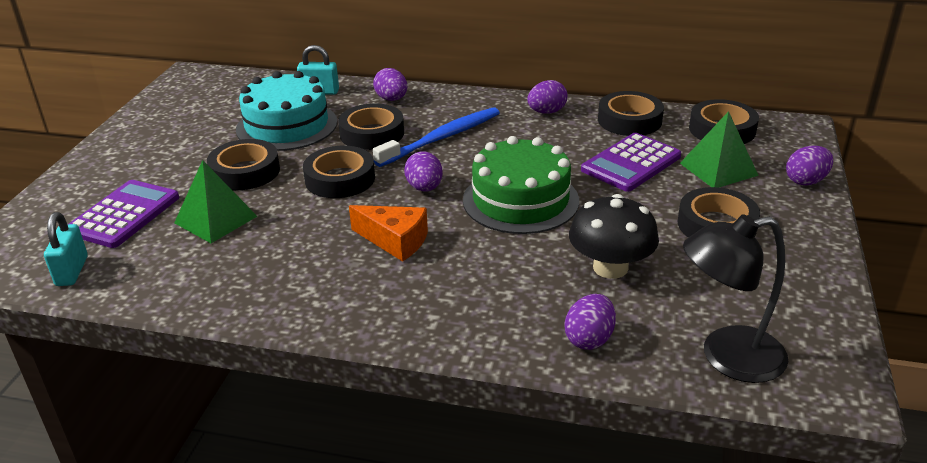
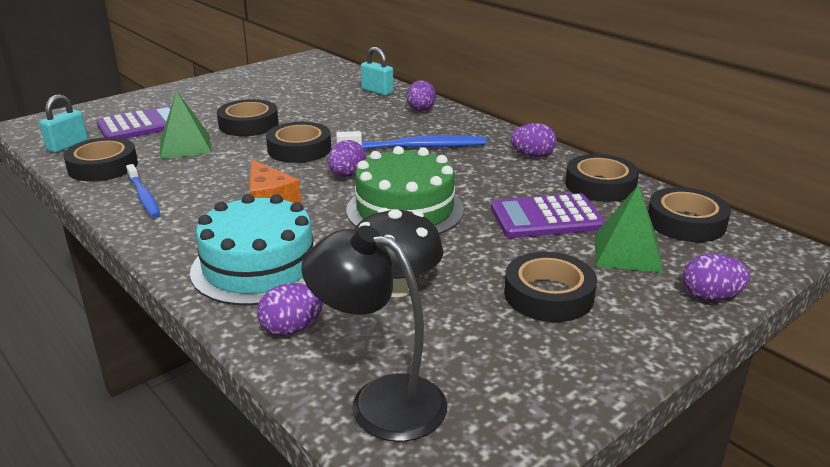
camera: 35 degrees right, 5 degrees down
turquoise cake [236,71,337,151] -> turquoise cake moved to [190,194,316,306]
black tape [338,104,404,150] -> black tape moved to [63,137,138,182]
none -> blue toothbrush [126,164,160,217]

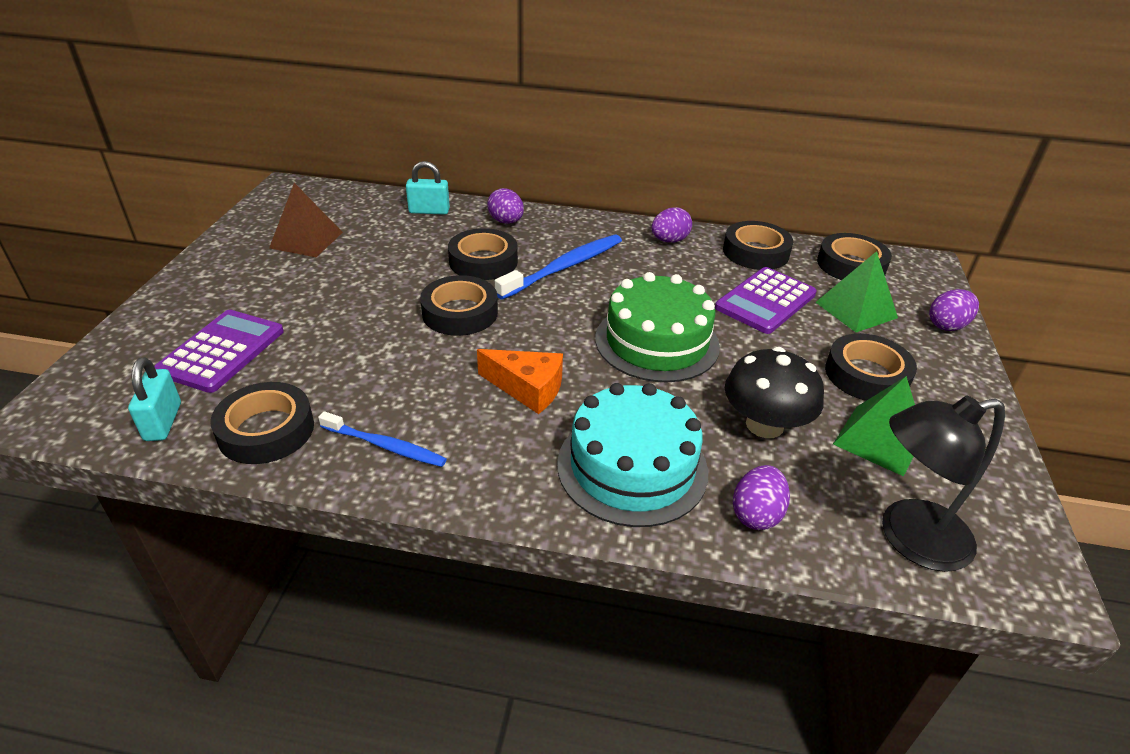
camera: 40 degrees left, 10 degrees up
green pyramid [160,90,212,159] -> green pyramid moved to [833,376,915,477]
black tape [217,99,279,136] -> black tape moved to [448,228,518,280]
purple egg [328,140,366,177] -> none
none -> brown pyramid [269,183,343,257]

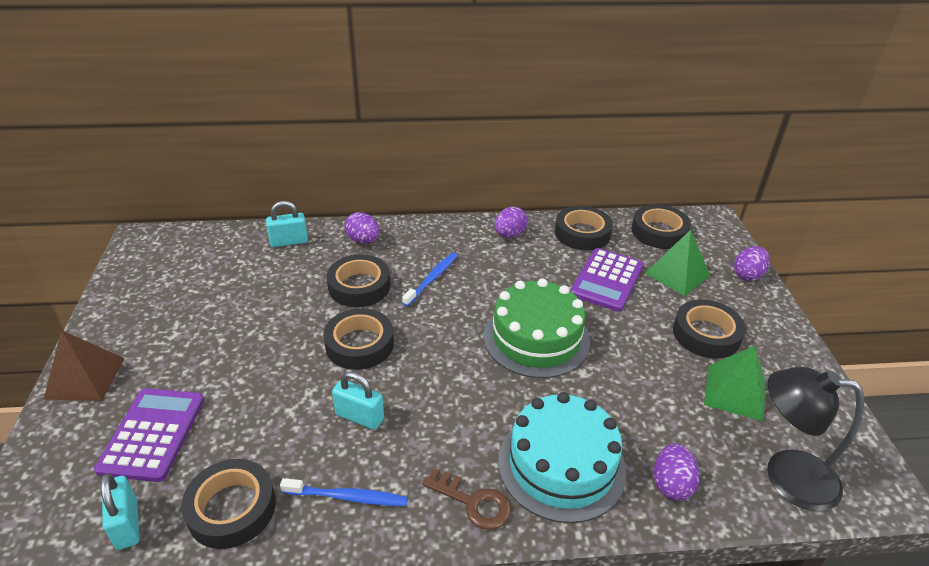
camera: 15 degrees left, 0 degrees up
brown pyramid [269,183,343,257] -> brown pyramid moved to [44,330,125,401]
orange cheese [477,349,563,414] -> none
blue toothbrush [495,234,622,300] -> blue toothbrush [402,253,458,306], size x0.64
black mushroom [725,347,824,438] -> none
black lamp [882,395,1005,572] -> black lamp turned 45 degrees clockwise [767,367,864,511]
none -> turquoise padlock [332,371,384,430]
none -> brown key [422,468,511,530]

